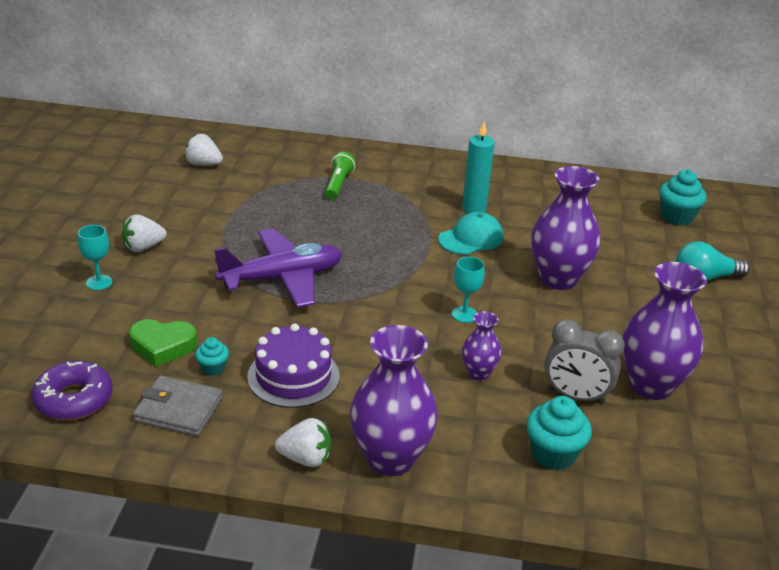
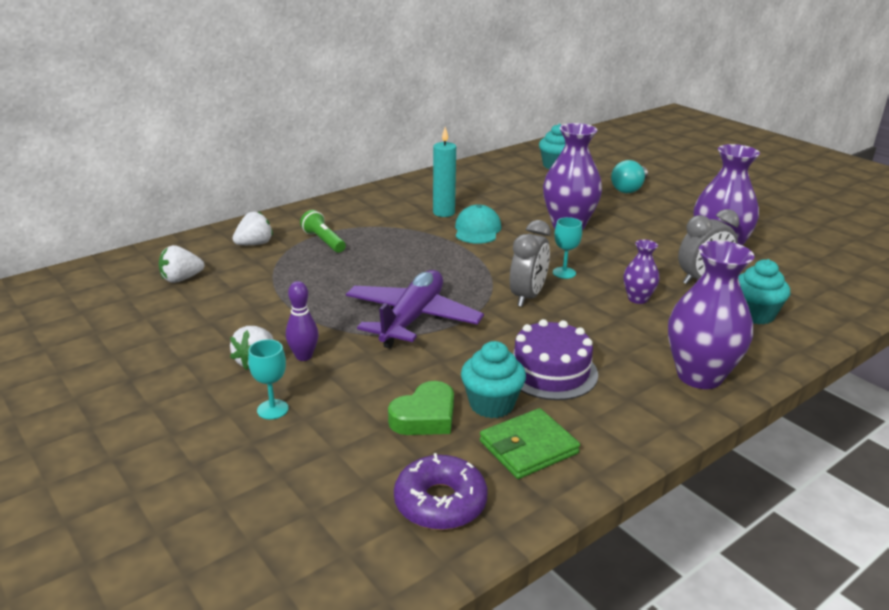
camera: 45 degrees left, 5 degrees down
grey wallet [133,376,223,436] -> green wallet [480,408,580,479]
turquoise cupcake [195,337,229,376] -> turquoise cupcake [461,341,526,418], size x1.79
white strawberry [275,418,331,467] -> white strawberry moved to [232,211,273,245]
none -> purple bowling pin [286,281,319,361]
none -> grey clock [510,220,551,307]

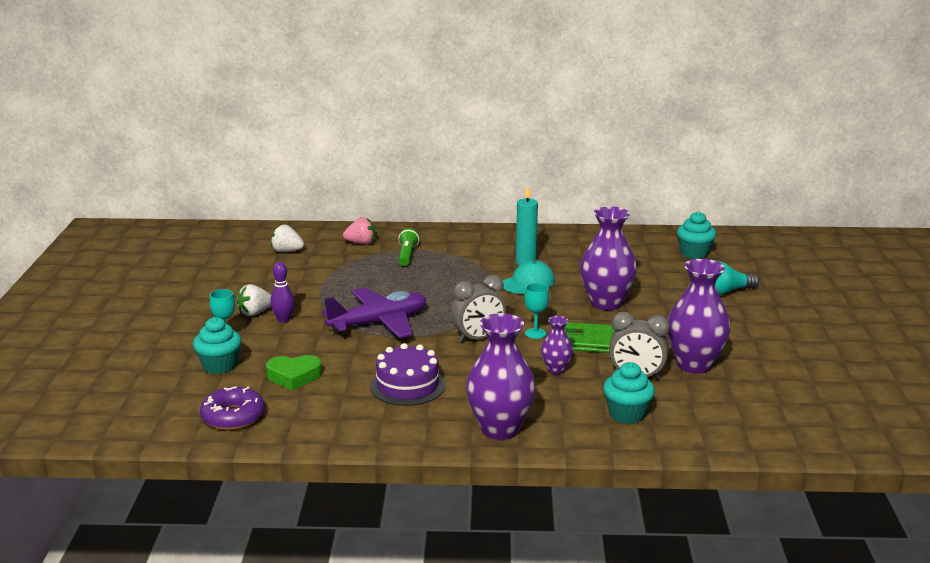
camera: 40 degrees right, 5 degrees down
white strawberry [232,211,273,245] -> pink strawberry [343,217,375,245]
turquoise cupcake [461,341,526,418] -> turquoise cupcake moved to [193,317,241,374]
green wallet [480,408,580,479] -> green wallet moved to [564,322,615,353]

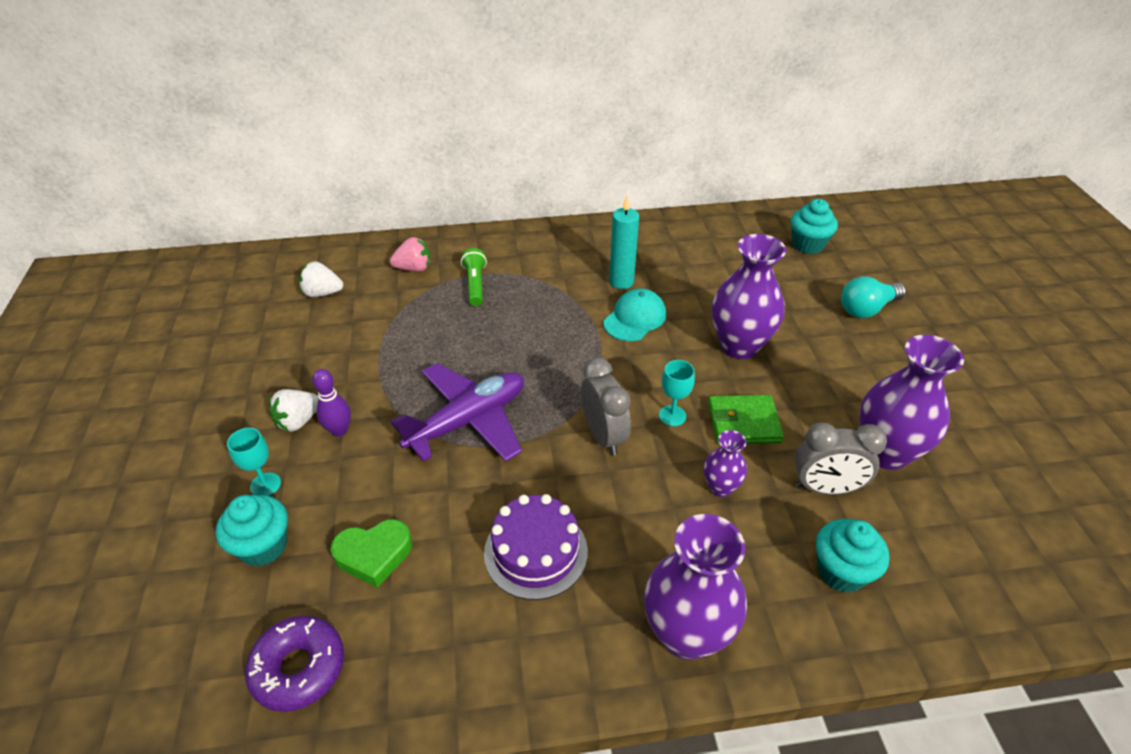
camera: 10 degrees left, 20 degrees up
grey clock [451,275,506,343] -> grey clock turned 75 degrees counterclockwise [581,357,631,456]

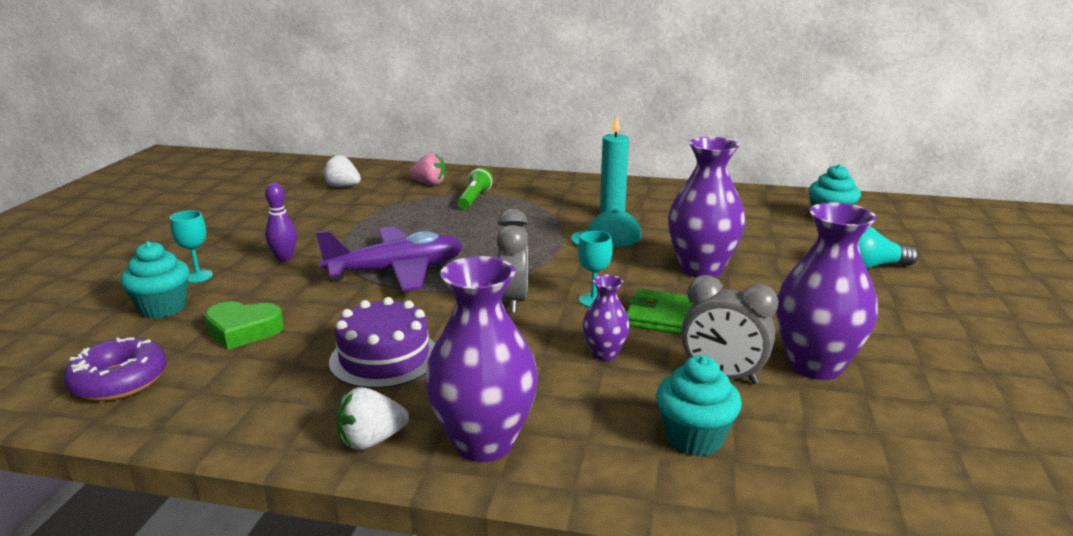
camera: 20 degrees right, 20 degrees down
white strawberry [269,389,319,432] -> white strawberry moved to [336,387,409,450]

